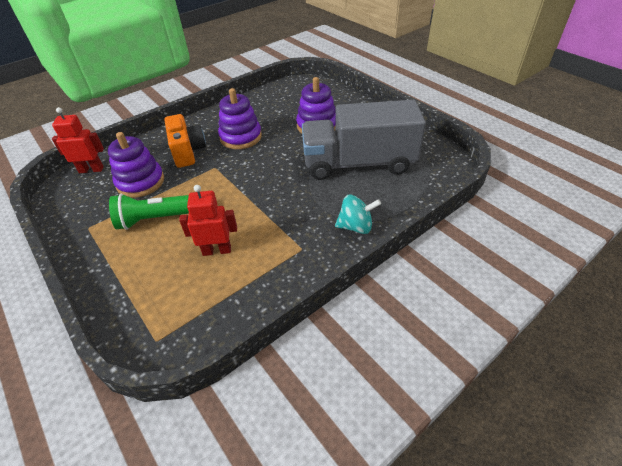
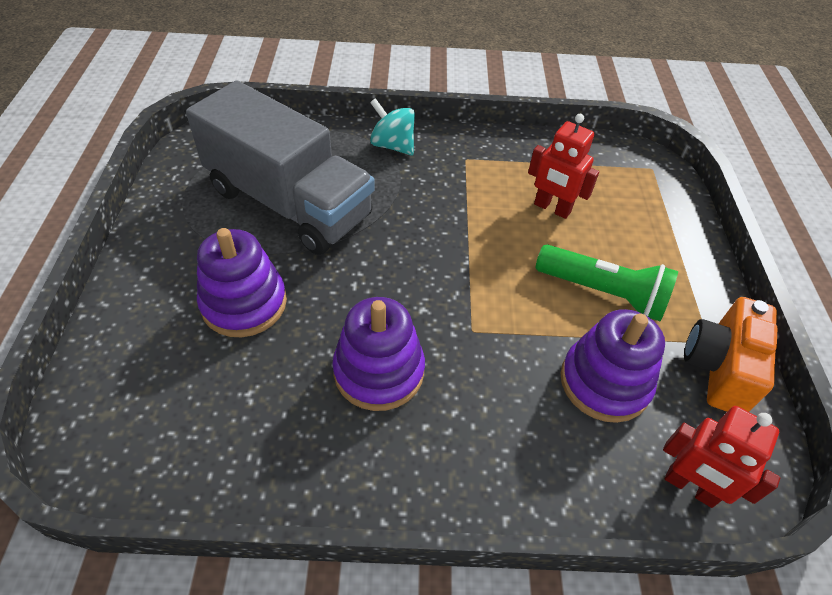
camera: 145 degrees left, 5 degrees up
orange camera [165,114,206,168] -> orange camera moved to [684,297,777,412]

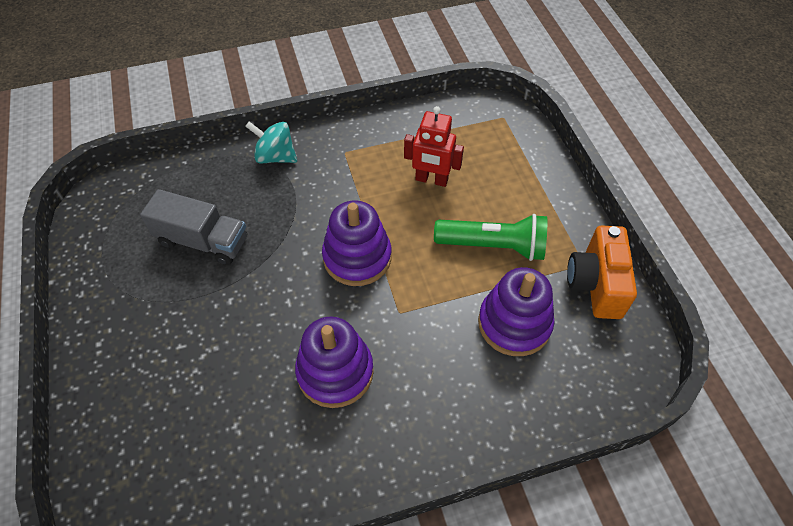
camera: 15 degrees left, 5 degrees up
grey truck [186,81,375,255] -> grey truck [140,189,247,265], size x0.57
purple stacking toy [197,228,287,337] -> purple stacking toy moved to [322,201,392,286]
red robot [663,406,780,508] -> none

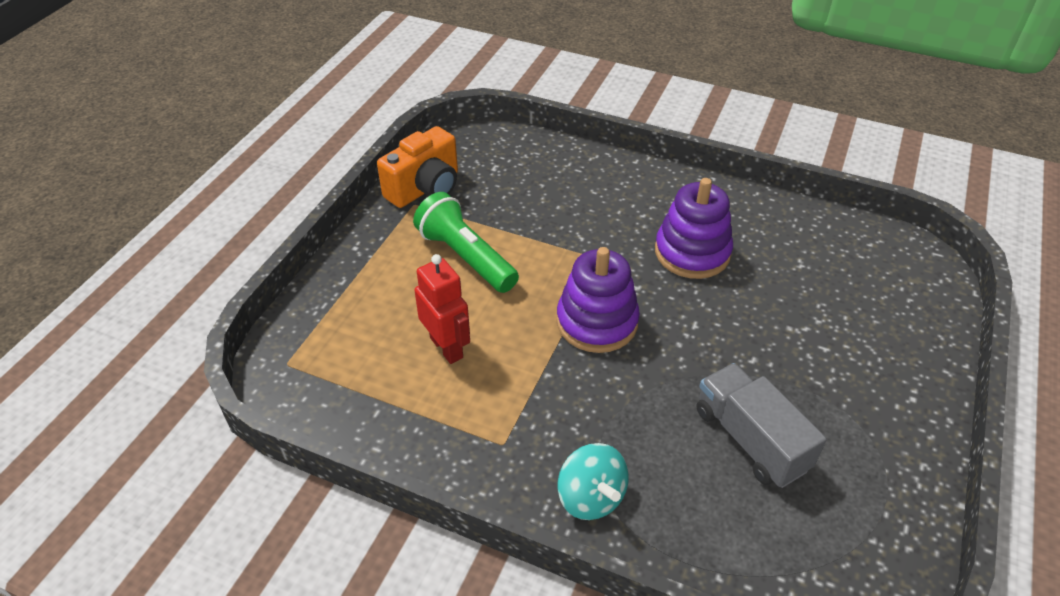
camera: 140 degrees left, 10 degrees down
purple stacking toy [478,267,555,356] -> none

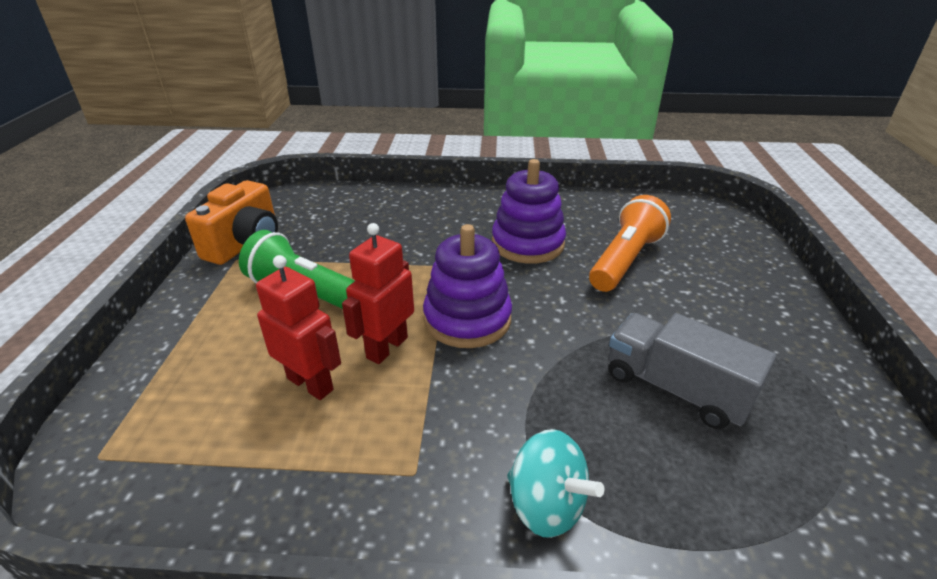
camera: 20 degrees left, 10 degrees down
none -> red robot [342,223,414,364]
none -> orange flashlight [589,195,671,292]

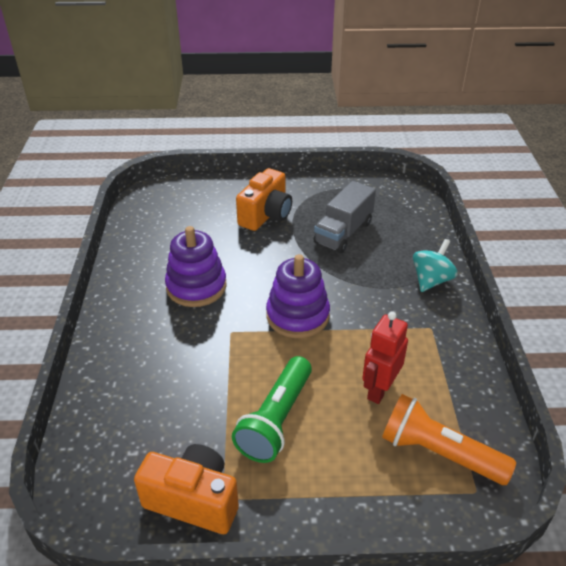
camera: 95 degrees left, 5 degrees up
red robot [342,223,414,364] -> none
orange flashlight [589,195,671,292] -> orange flashlight moved to [382,394,516,485]
none -> orange camera [236,168,292,231]

